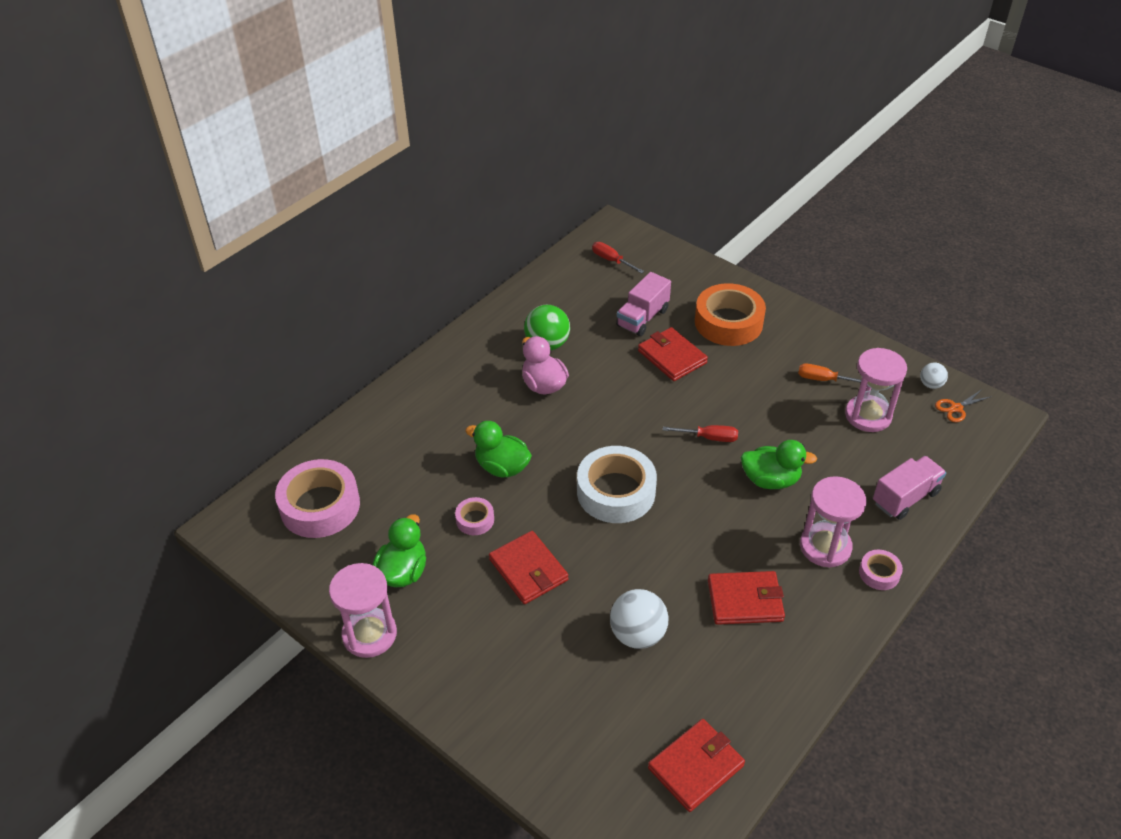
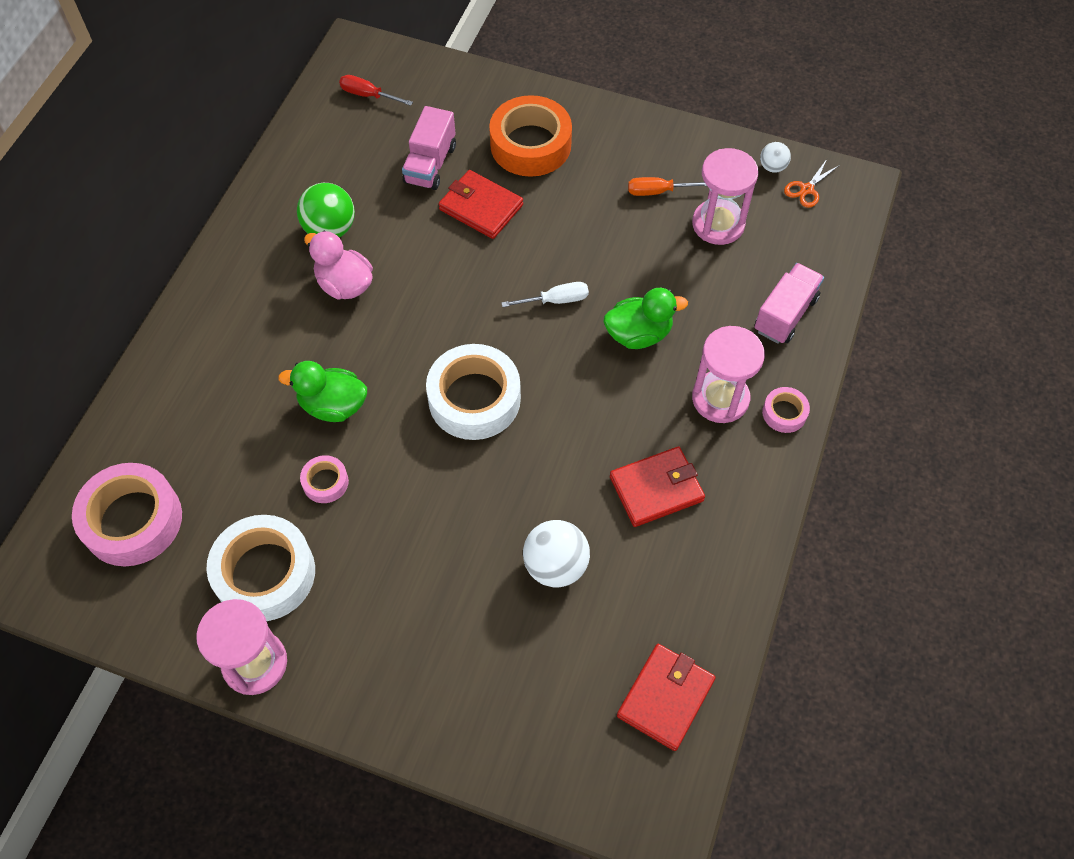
camera: 20 degrees left, 15 degrees up
green duck [373,514,426,587] -> white tape [206,515,315,621]
red wallet [489,531,568,604] -> none
red screwdriver [663,425,738,442] -> white screwdriver [501,282,589,307]

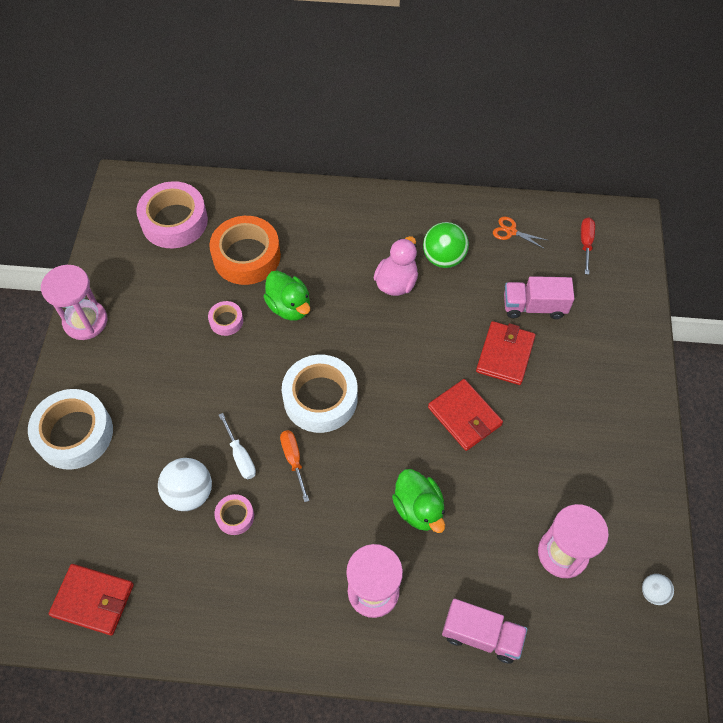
camera: 75 degrees right, 0 degrees up
white tape [206,515,315,621] -> white tape moved to [28,389,113,470]
green duck [278,361,367,422] -> green duck turned 150 degrees clockwise [263,271,310,321]
orange tape [489,95,572,177] -> orange tape moved to [209,216,281,285]
white screwdriver [501,282,589,307] -> white screwdriver moved to [219,413,256,480]
red wallet [610,447,705,527] -> red wallet moved to [428,379,503,451]
orange screwdriver [628,177,707,196] -> orange screwdriver moved to [280,430,309,502]
pink tape [762,387,810,433] -> pink tape moved to [214,494,254,535]
orange scissors [784,159,840,208] -> orange scissors moved to [493,216,547,248]

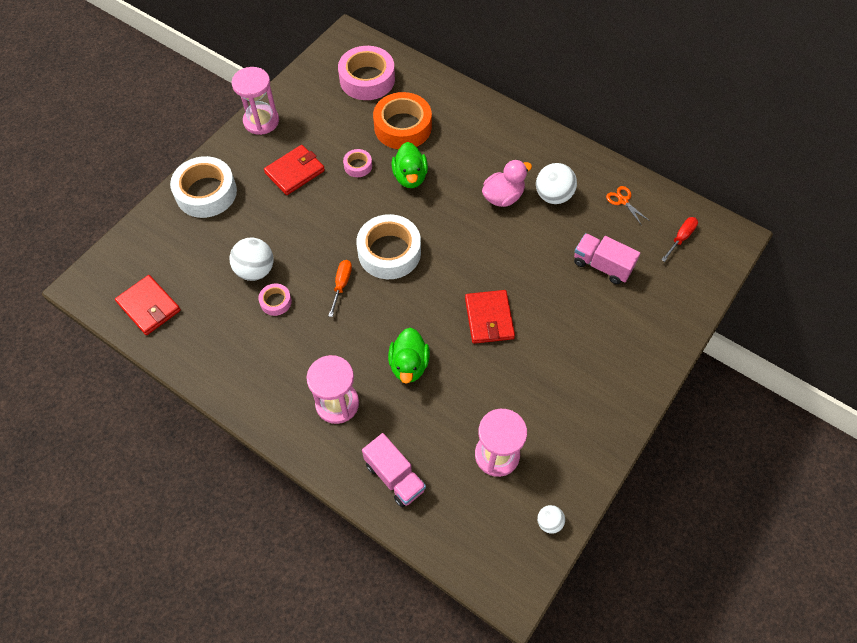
camera: 30 degrees right, 0 degrees up
white screwdriver [219,413,256,480] -> none
green ball [423,222,469,268] -> white ball [536,163,577,204]
red wallet [476,321,536,385] -> red wallet moved to [264,145,325,195]

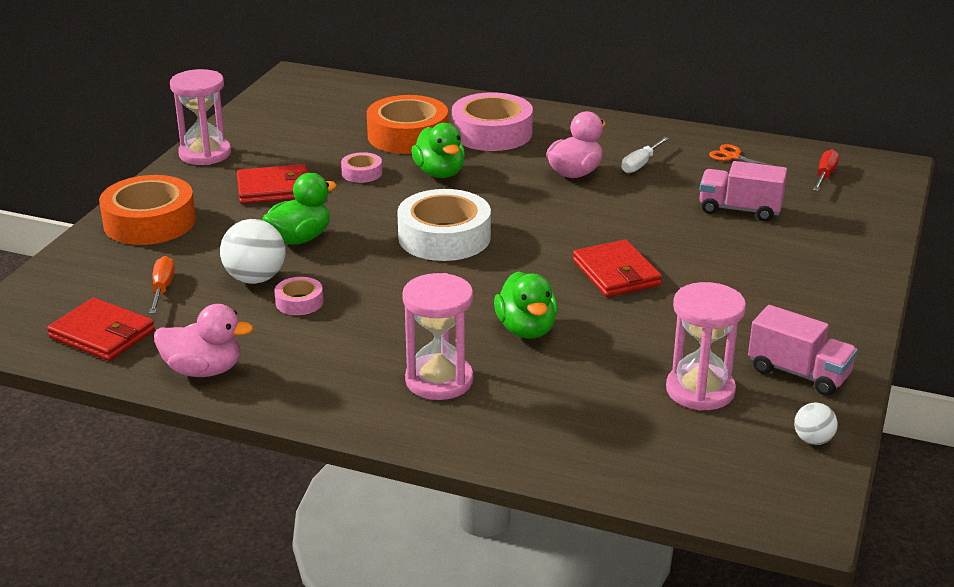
camera: 15 degrees left, 30 degrees down
white tape [170,156,237,218] -> orange tape [99,175,196,245]
red wallet [264,145,325,195] -> red wallet turned 45 degrees clockwise [237,164,310,204]
orange screwdriver [328,260,352,317] -> orange screwdriver moved to [149,256,175,314]
pink tape [338,46,395,100] -> pink tape moved to [452,92,533,151]
pink truck [362,433,426,507] -> pink truck moved to [748,305,858,396]
white ball [536,163,577,204] -> white screwdriver [622,137,669,173]
none -> pink duck [154,304,253,377]
none -> green duck [262,173,337,245]

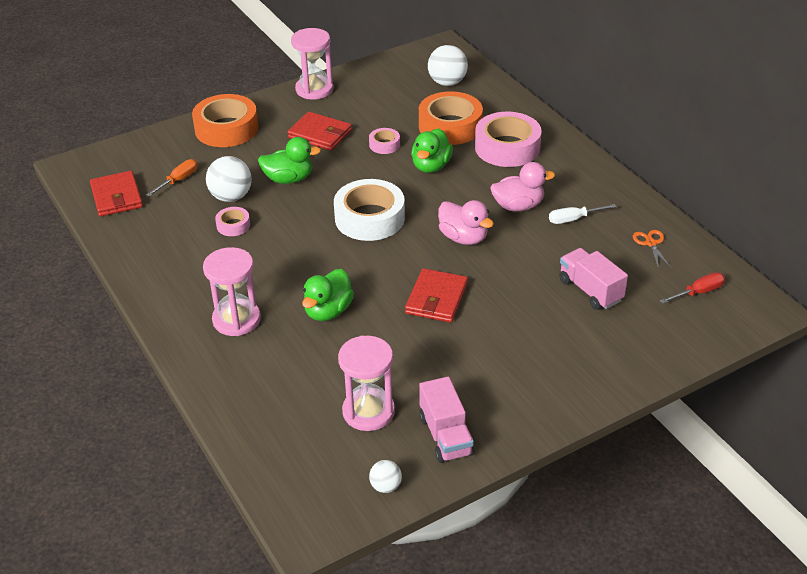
camera: 40 degrees right, 10 degrees up
pink duck [154,304,253,377] -> pink duck moved to [438,200,494,245]
none -> white ball [428,45,468,86]

